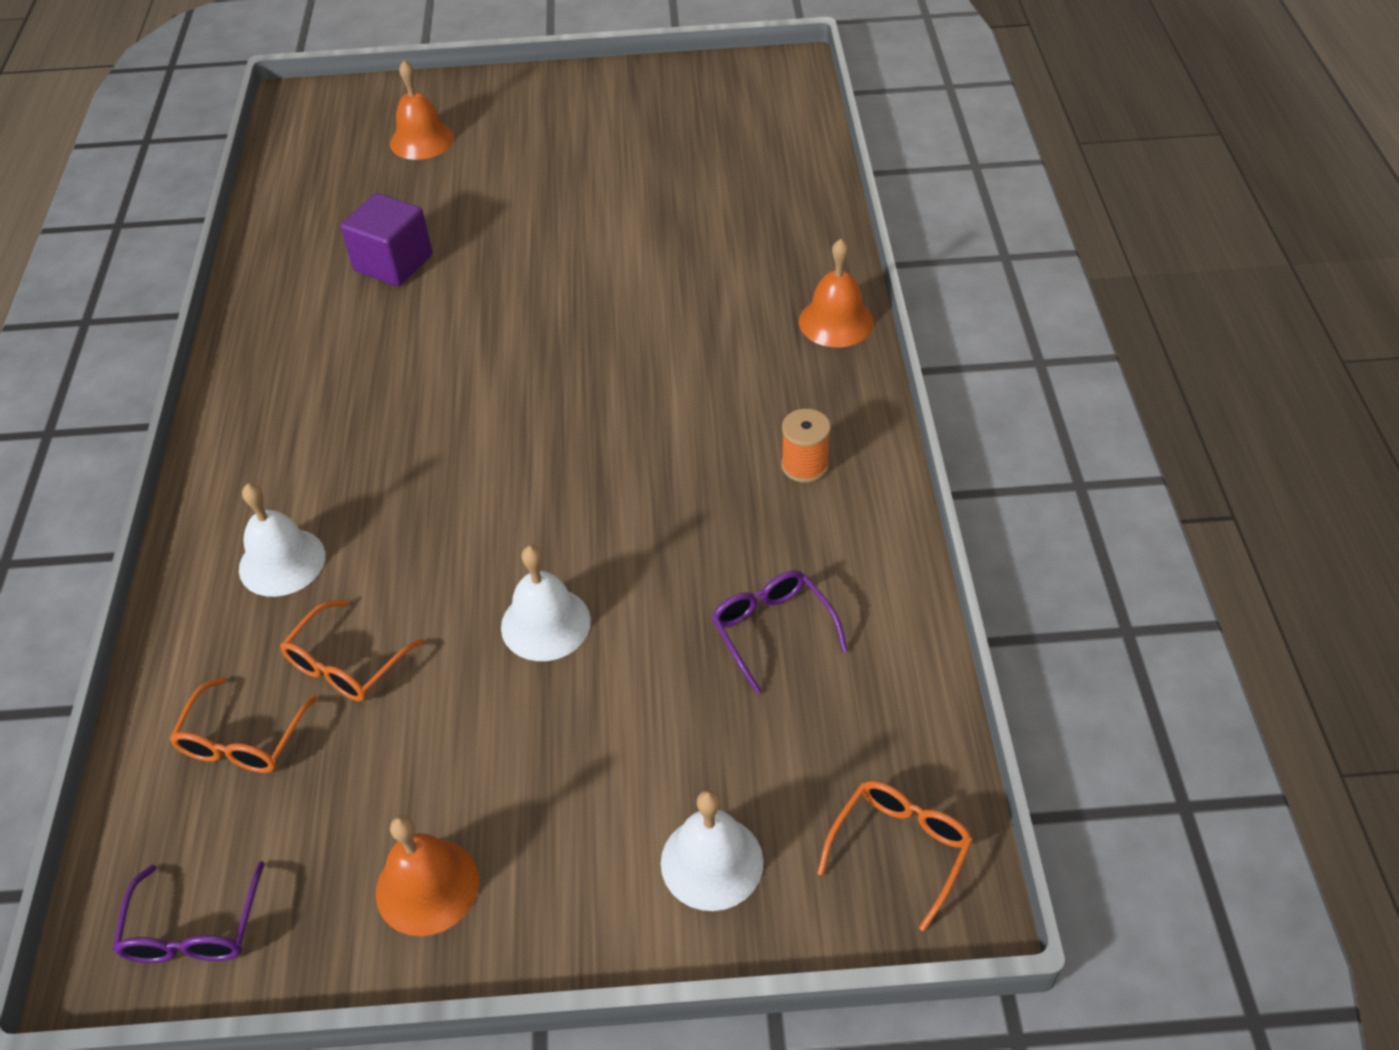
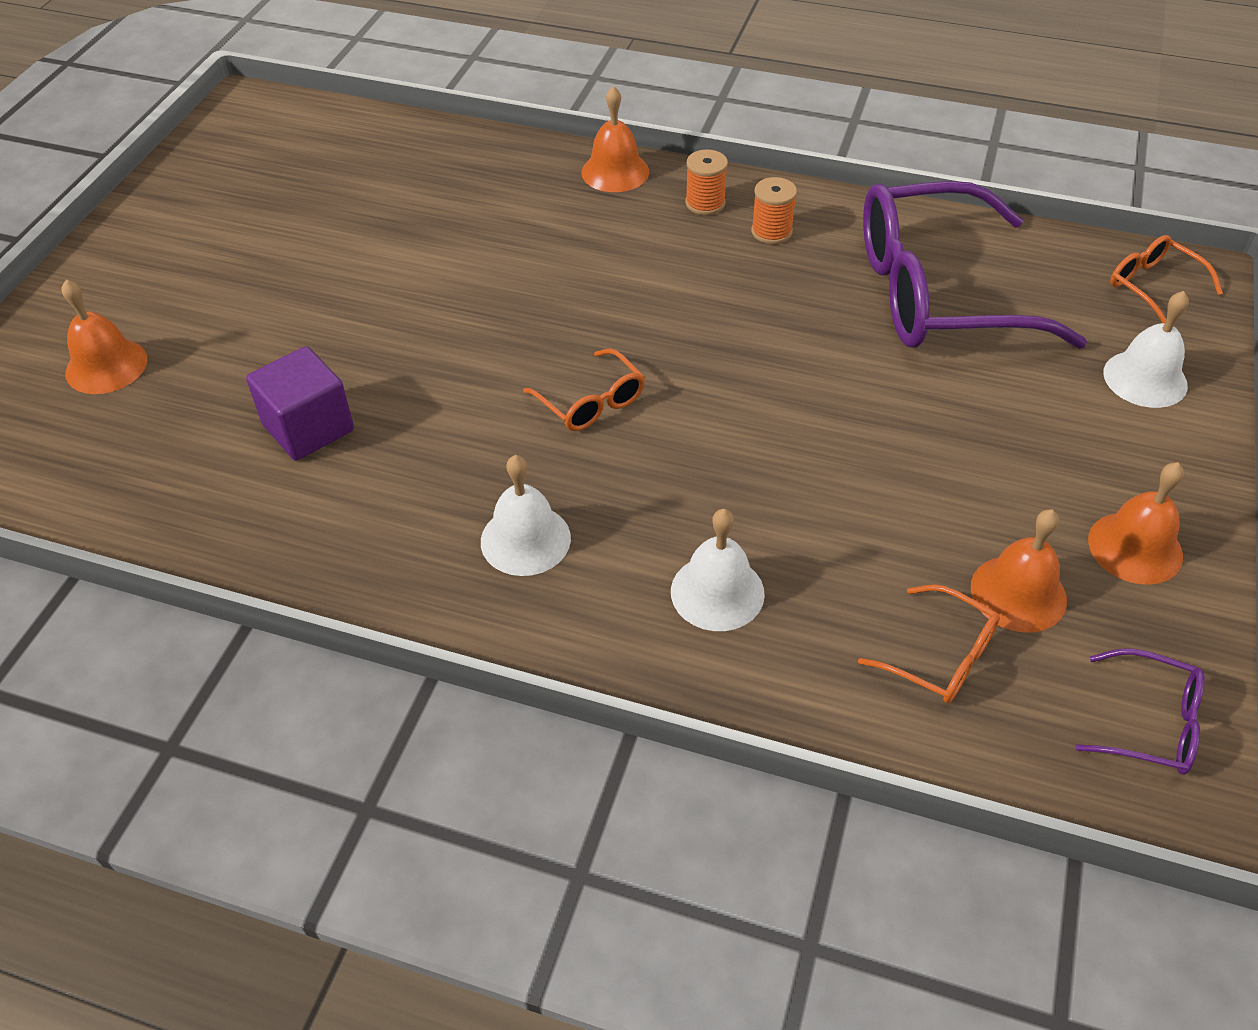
camera: 70 degrees left, 0 degrees up
orange glasses [280,599,423,701] -> orange glasses moved to [523,348,645,431]
white bell [501,545,591,661] -> white bell moved to [481,455,571,576]
purple glasses [712,570,848,694] -> purple glasses [863,181,1087,349], size x2.32
none -> orange spool [685,150,728,215]
none -> orange bell [971,509,1067,633]

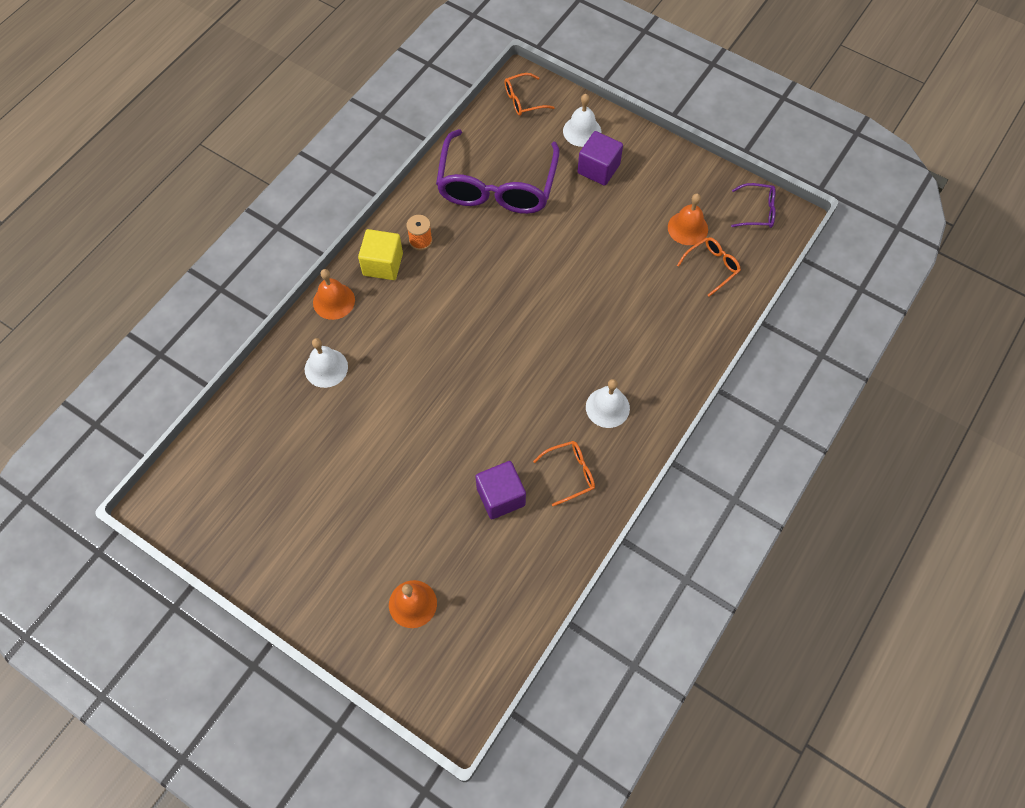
camera: 75 degrees left, 15 degrees up
orange glasses [523,348,645,431] -> orange glasses moved to [533,441,595,506]
white bell [671,509,765,631] -> white bell moved to [305,338,348,388]
orange spool [685,150,728,215] -> yellow cube [358,229,403,280]
purple glasses [1075,649,1205,775] -> purple glasses turned 60 degrees clockwise [731,183,776,228]
orange bell [1088,462,1184,585] -> none
none -> purple cube [577,131,623,186]

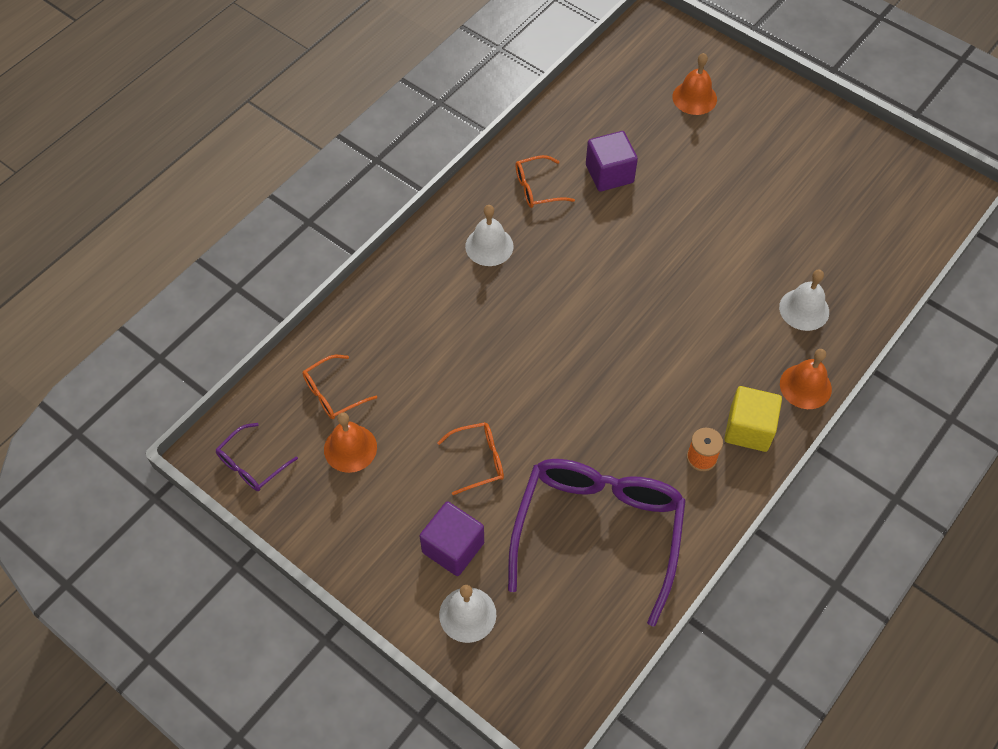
camera: 175 degrees left, 5 degrees down
orange glasses [504,73,555,116] -> orange glasses moved to [437,422,504,495]
purple glasses [731,183,776,228] -> purple glasses turned 60 degrees counterclockwise [215,423,298,491]

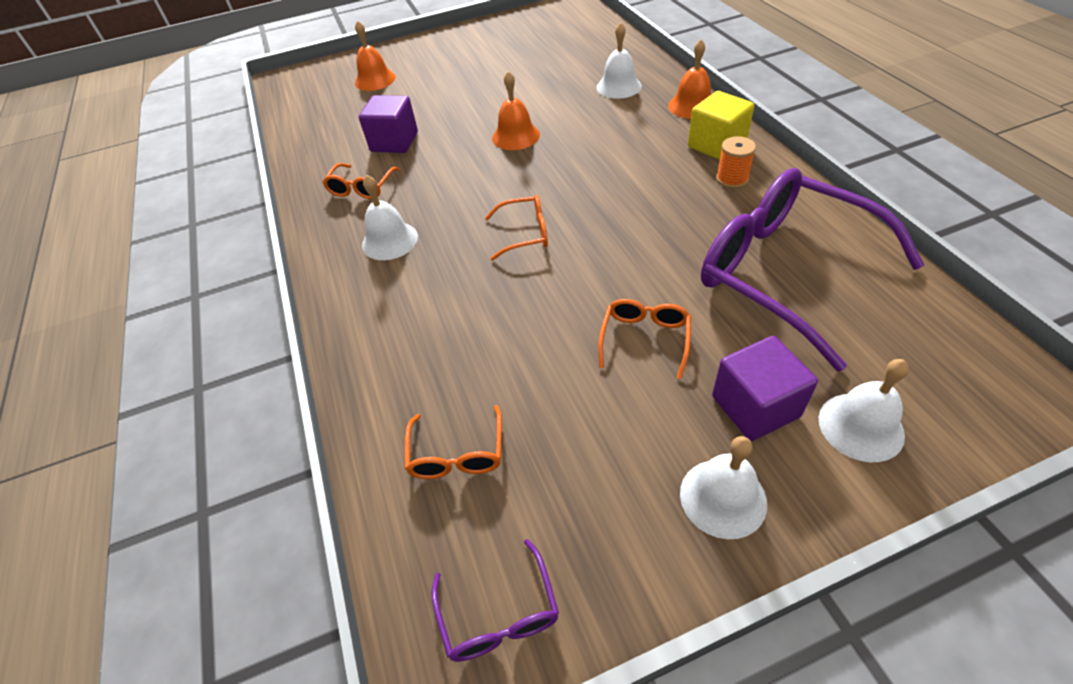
camera: 55 degrees left, 10 degrees down
orange bell [324,412,377,473] -> orange bell moved to [492,71,540,150]
none -> orange glasses [485,195,548,261]
none -> white bell [680,436,767,539]

